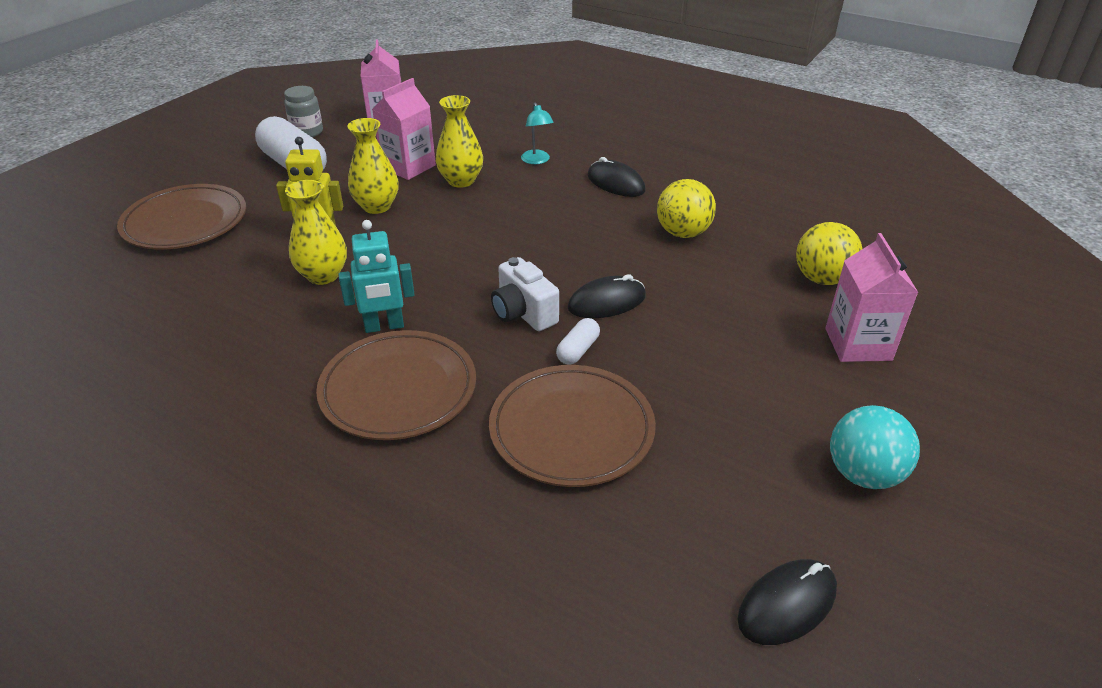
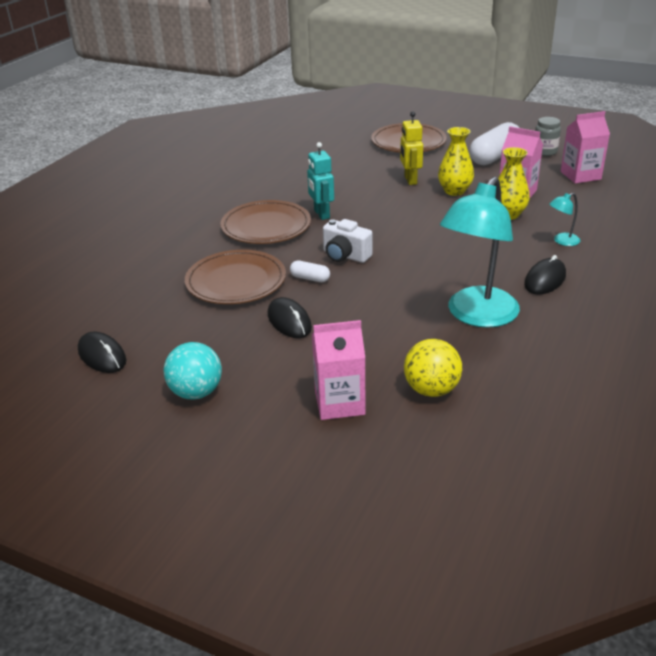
camera: 85 degrees right, 5 degrees down
yellow vase [285,180,347,285] -> none
white camera [491,257,559,331] -> white camera turned 105 degrees counterclockwise [323,219,372,263]
black mouse [567,274,646,318] -> black mouse moved to [268,297,312,338]
yellow ball [657,179,716,238] -> turquoise lamp [440,177,520,328]

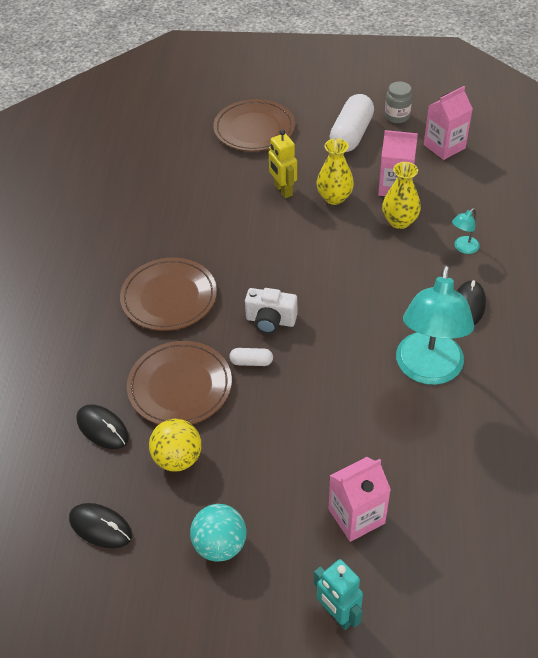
camera: 20 degrees left, 15 degrees up
black mouse [268,297,312,338] -> black mouse moved to [76,404,129,449]
turquoise robot [307,142,334,220] -> turquoise robot moved to [314,559,363,630]
yellow ball [404,339,462,397] -> yellow ball moved to [149,419,201,472]

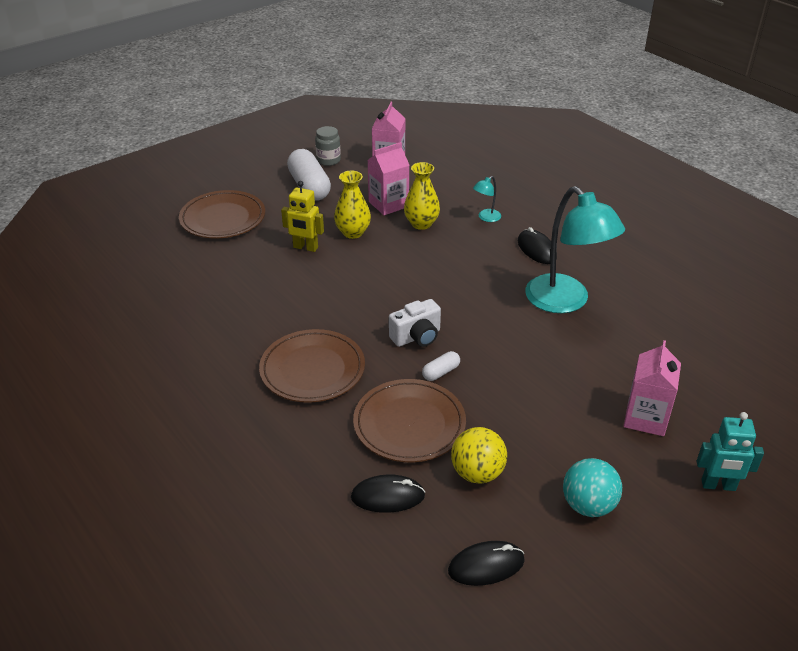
camera: 45 degrees left, 10 degrees down
turquoise lamp [452,208,480,254] -> turquoise lamp turned 45 degrees clockwise [473,176,501,222]

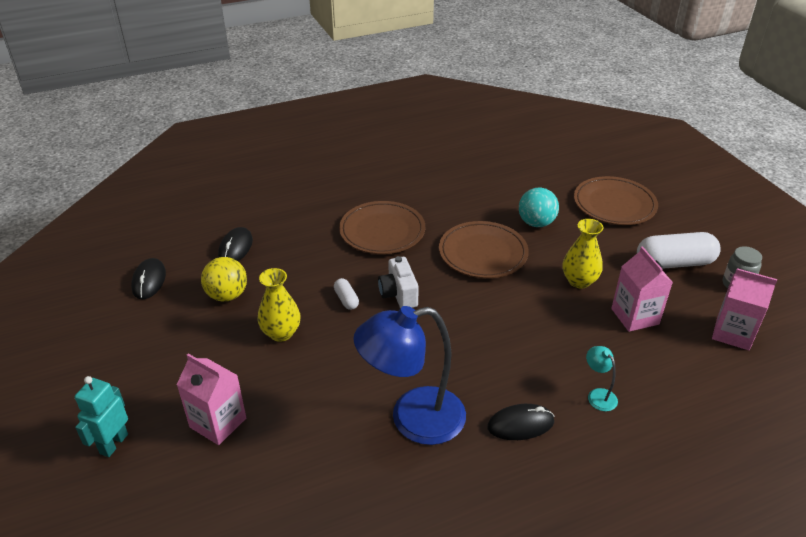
camera: 105 degrees right, 0 degrees up
yellow robot [281,181,324,252] -> none
brown plate [353,379,466,462] -> brown plate moved to [439,221,529,278]
yellow vase [404,162,440,230] -> yellow vase moved to [258,268,300,342]
turquoise lamp [525,186,625,313] -> blue lamp [353,306,466,445]
turquoise ball [563,458,622,517] -> turquoise ball moved to [519,187,559,227]

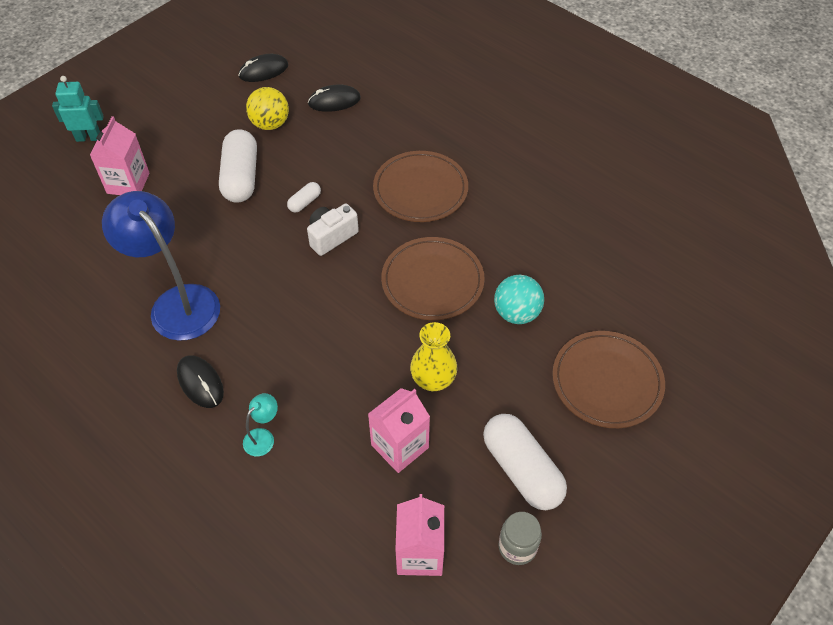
camera: 65 degrees right, 15 degrees up
yellow vase [258,268,300,342] -> white capsule [219,129,257,203]

